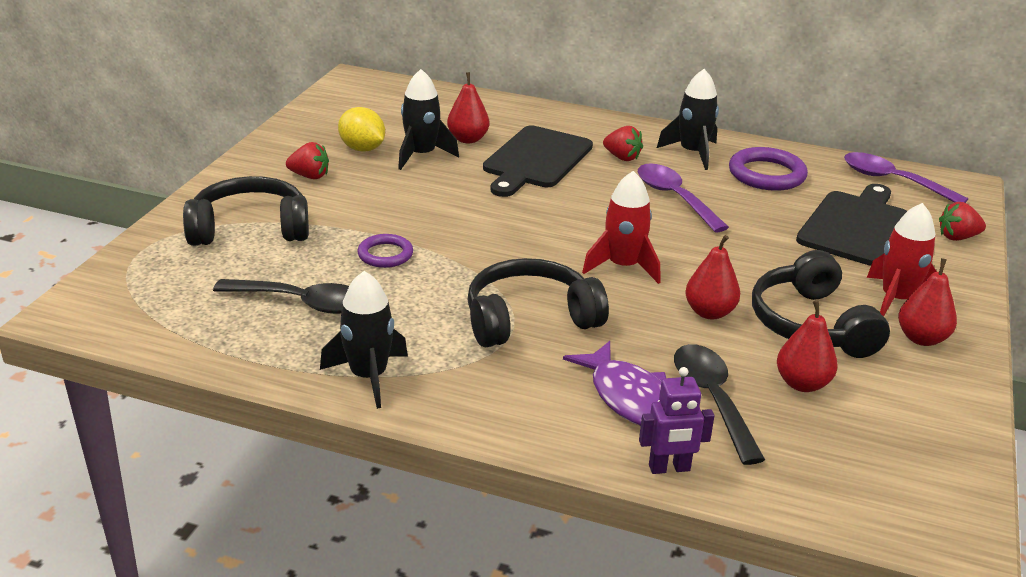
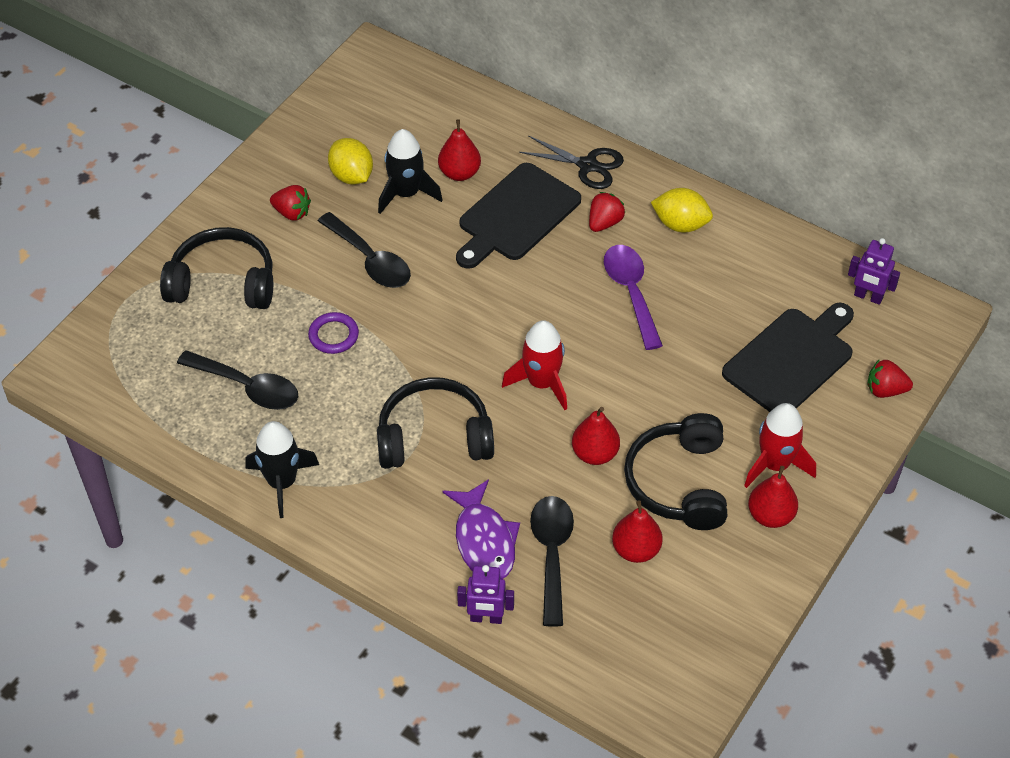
camera: 15 degrees right, 20 degrees up
red strawberry [603,126,643,161] -> red strawberry turned 105 degrees counterclockwise [589,192,625,232]
black rocket [657,69,719,170] -> yellow lemon [651,188,713,232]
purple ring [729,147,808,191] -> none
purple spoon [844,152,968,203] -> purple robot [848,238,900,305]
none -> black spoon [318,212,411,288]
none -> black scissors [519,135,624,189]

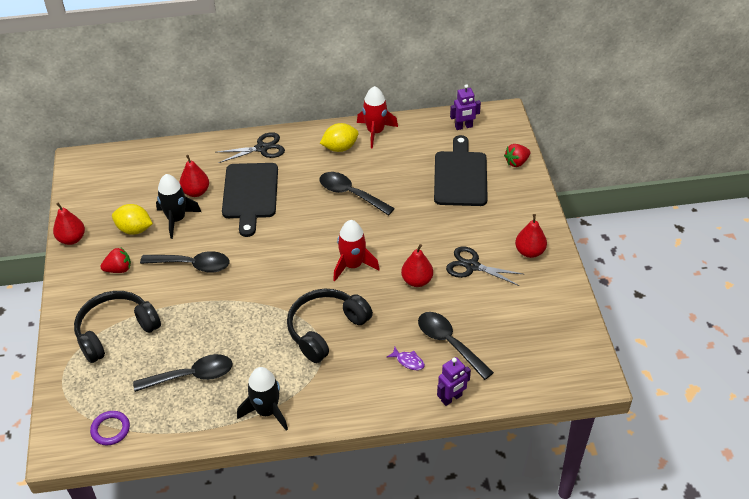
camera: 40 degrees left, 5 degrees down
purple ring [308,312,359,354] -> purple ring moved to [90,411,130,445]
purple fish [442,479,520,579] -> purple fish [387,347,425,370], size x0.48
red strawberry [589,192,625,232] -> none
purple spoon [604,245,663,350] -> black spoon [320,172,395,215]
red pear [612,500,663,563] -> red pear moved to [53,202,85,245]
black headphones [624,413,727,530] -> black scissors [446,246,523,286]
red rocket [744,403,816,488] -> red rocket moved to [357,86,398,148]

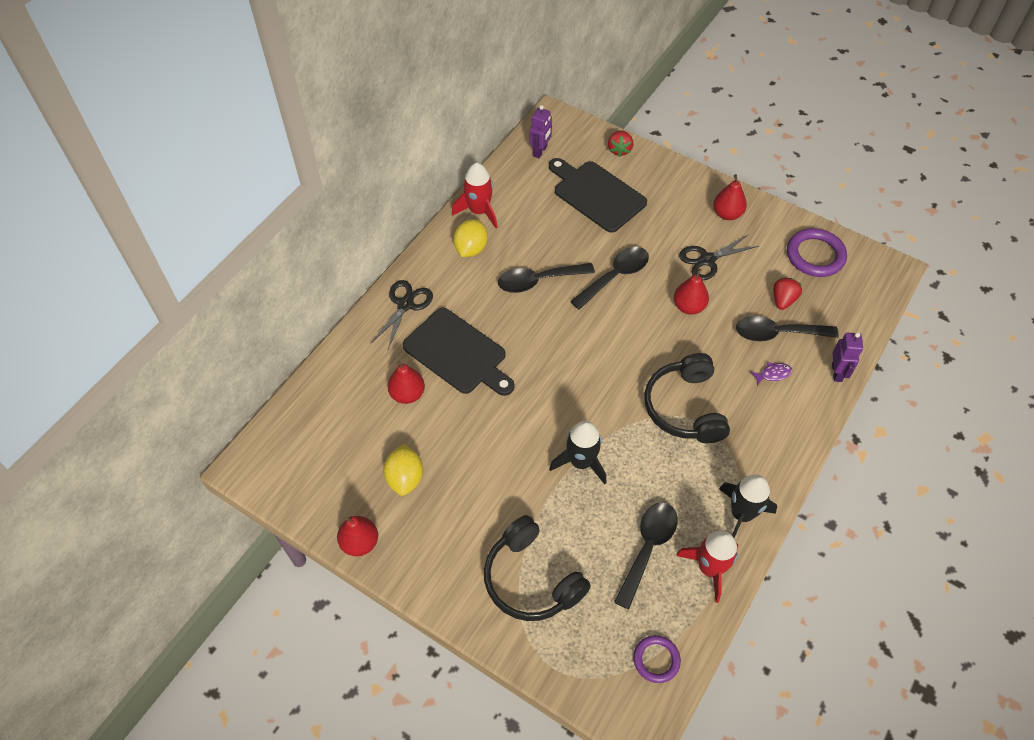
camera: 50 degrees left, 10 degrees up
black headphones [74,291,161,363] -> black headphones turned 45 degrees counterclockwise [484,515,591,621]
red strawberry [100,248,131,273] -> red strawberry moved to [773,277,802,310]
yellow lemon [112,204,153,235] -> yellow lemon turned 60 degrees counterclockwise [383,444,423,496]
black spoon [140,251,229,273] -> black spoon moved to [570,247,649,310]
black rocket [156,174,201,239] -> black rocket moved to [549,421,606,484]
red rocket [333,220,380,281] -> red rocket moved to [676,531,738,603]
none -> purple ring [787,228,847,277]

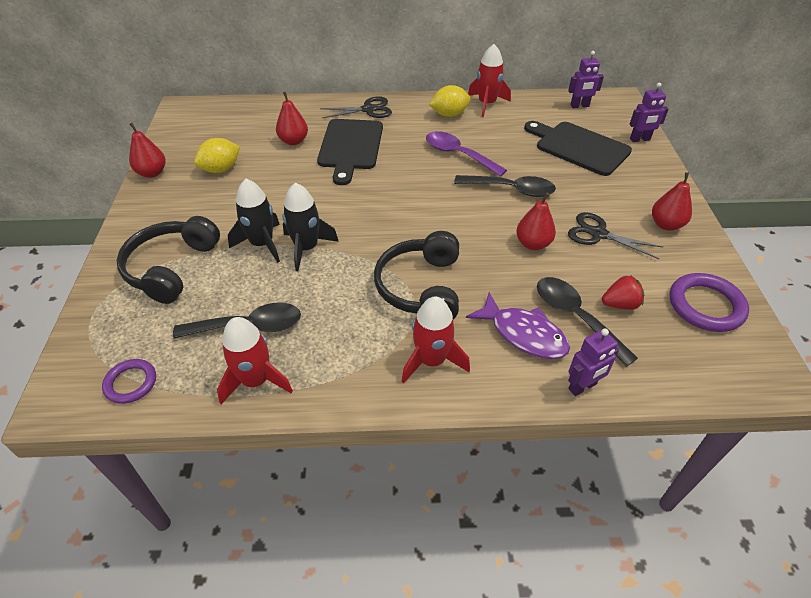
camera: 55 degrees right, 10 degrees down
black spoon [498,263,595,293] -> purple spoon [426,131,507,177]
black cutting board [549,158,647,233] -> black cutting board turned 60 degrees counterclockwise [524,121,632,176]
red strawberry [608,130,633,157] -> purple robot [629,83,669,142]
black headphones [644,353,730,443] -> black headphones turned 45 degrees counterclockwise [374,231,459,320]
black rocket [719,474,777,538] -> black rocket moved to [228,179,280,263]
purple fish [750,362,792,386] -> purple fish [466,292,570,359], size x2.08
none -> red rocket [402,296,470,383]

